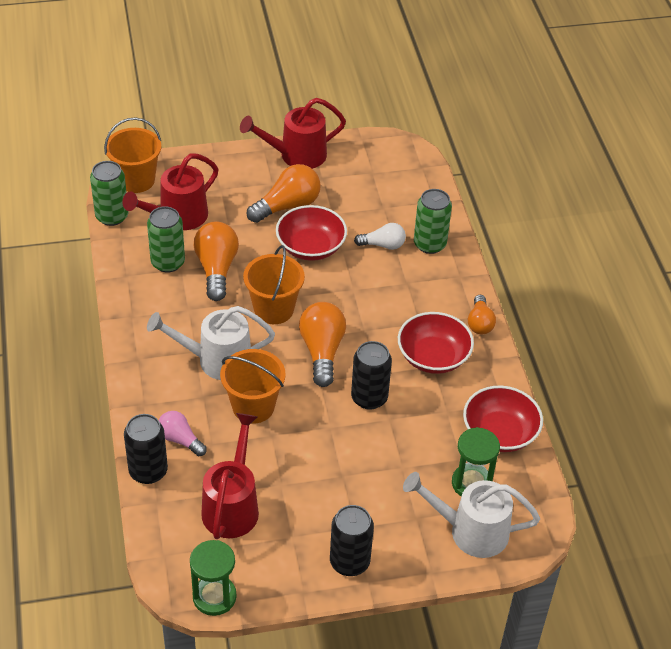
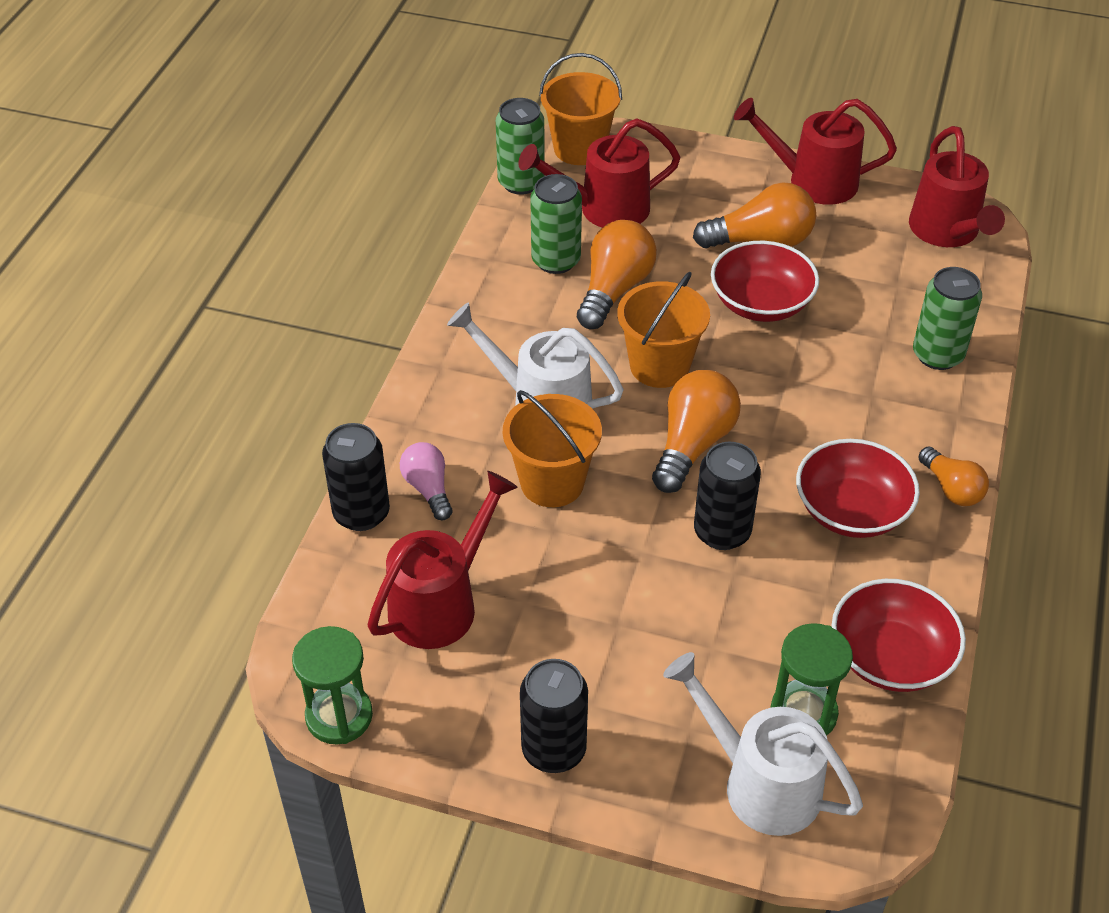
camera: 30 degrees right, 0 degrees up
white light bulb [354,223,406,250] -> none
orange light bulb [468,295,496,334] -> orange light bulb turned 60 degrees counterclockwise [918,446,989,506]
none -> red watering can [909,126,1005,247]

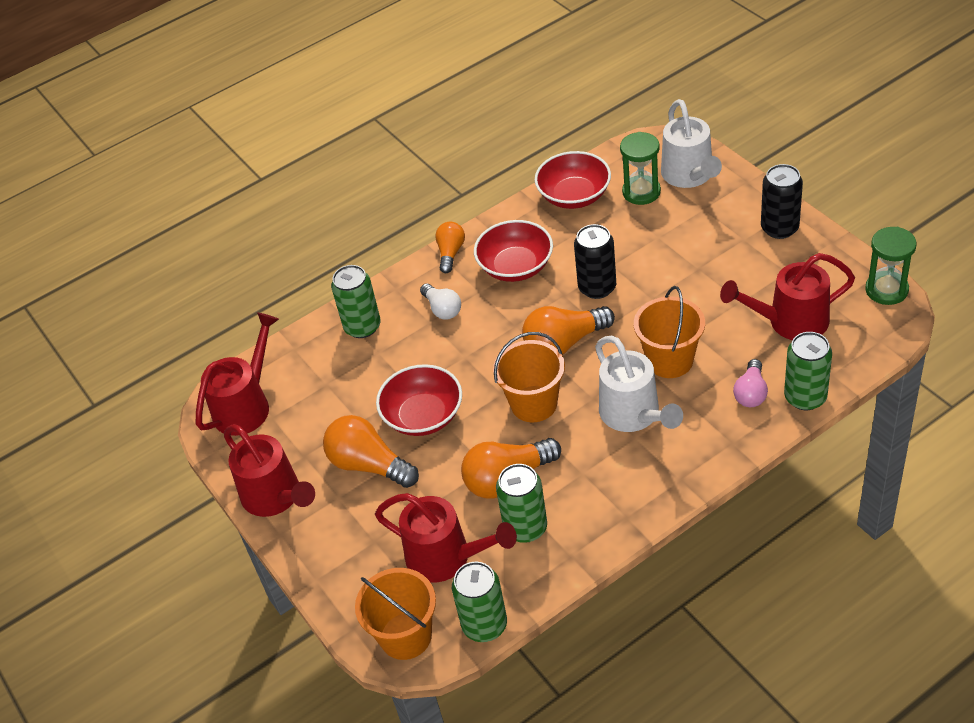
camera: 135 degrees left, 0 degrees up
black can [322,423,390,531] -> green can [784,332,832,410]
none -> white light bulb [420,284,461,320]

